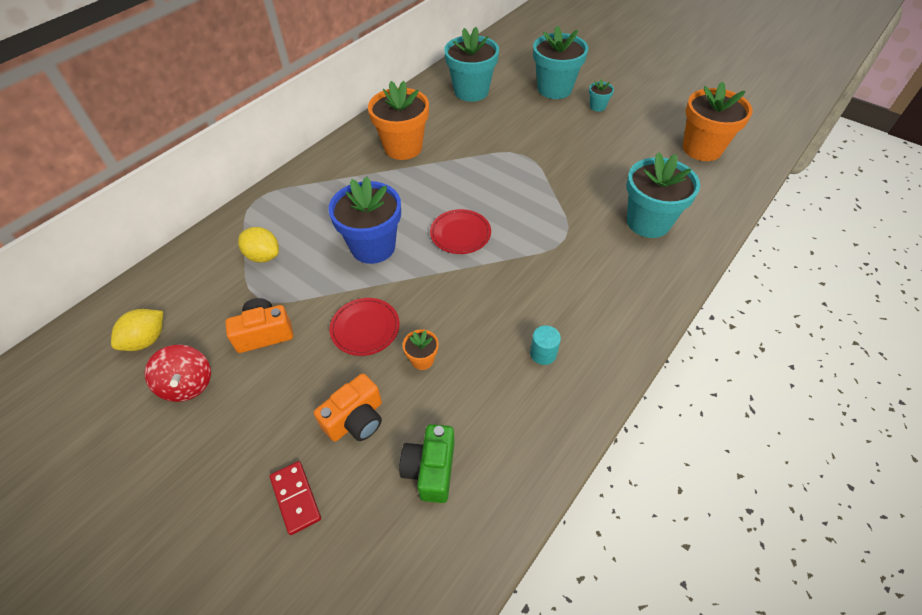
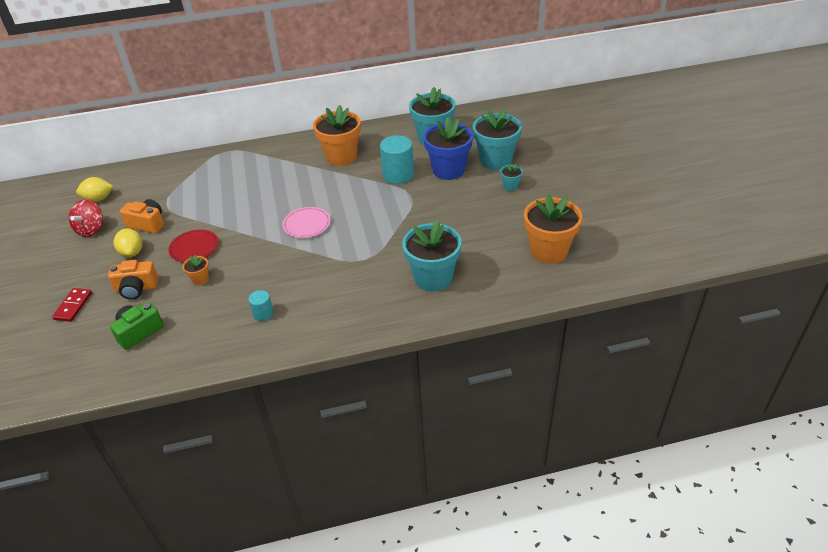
camera: 40 degrees right, 10 degrees down
yellow lemon [238,227,279,263] -> yellow lemon moved to [114,228,143,257]
blue flower pot [329,176,401,264] -> blue flower pot moved to [423,117,473,180]
red plate [430,209,491,254] -> pink plate [283,207,331,238]
none -> turquoise cylinder [380,135,414,184]

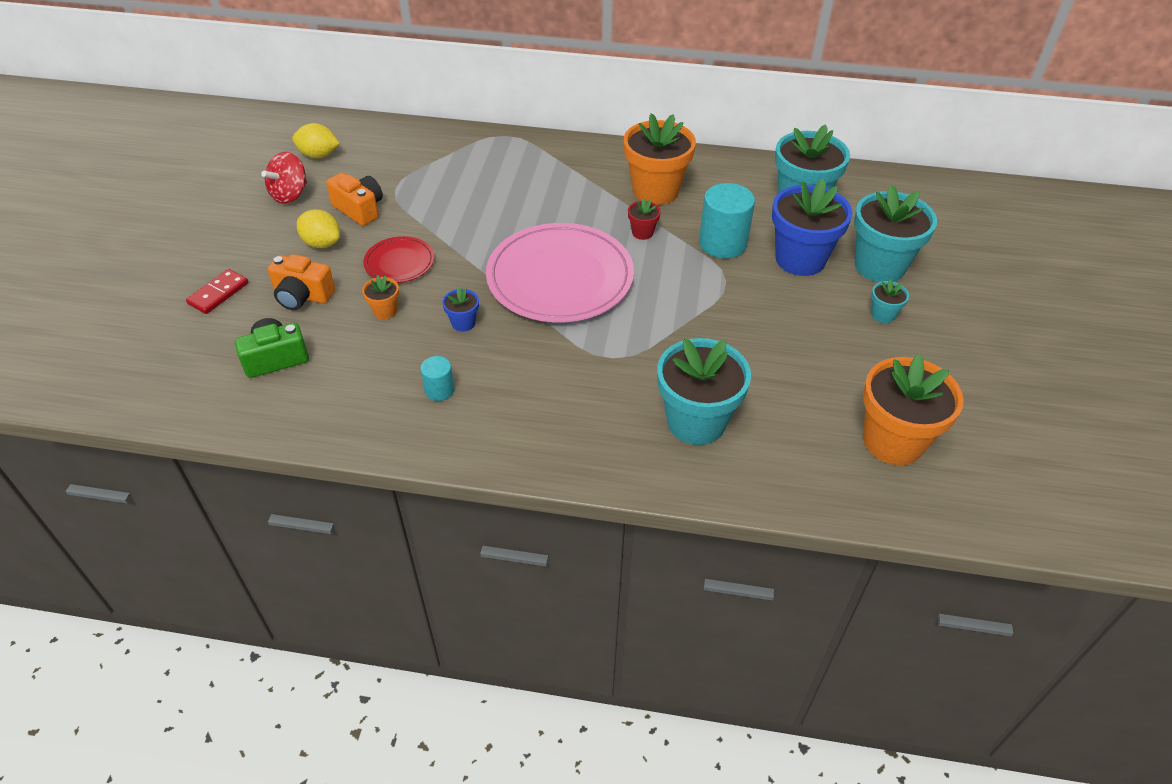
camera: 20 degrees right, 5 degrees up
yellow lemon [114,228,143,257] -> yellow lemon turned 60 degrees counterclockwise [297,209,340,248]
pink plate [283,207,331,238] -> pink plate [486,223,634,322], size x2.07
none -> blue flower pot [442,287,479,332]
none -> red flower pot [628,198,661,240]

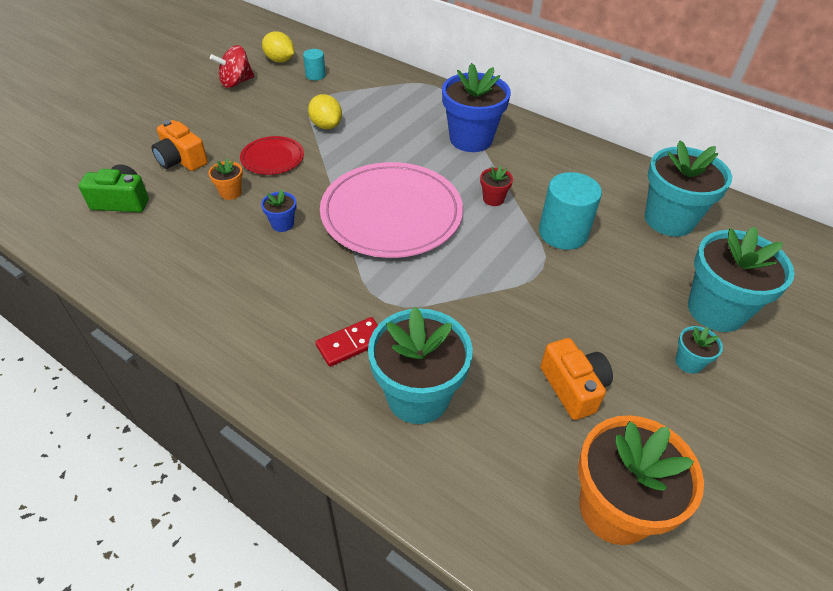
camera: 25 degrees right, 0 degrees up
red domino [186,269,248,314] -> red domino moved to [316,317,378,367]
yellow lemon [297,209,340,248] -> yellow lemon moved to [308,94,342,129]
orange camera [326,173,383,226] -> orange camera moved to [540,338,613,420]
turquoise cylinder [420,356,455,401] -> turquoise cylinder moved to [303,49,326,80]
orange flower pot [624,113,696,205] -> none
blue flower pot [772,179,853,276] -> blue flower pot moved to [442,63,511,152]

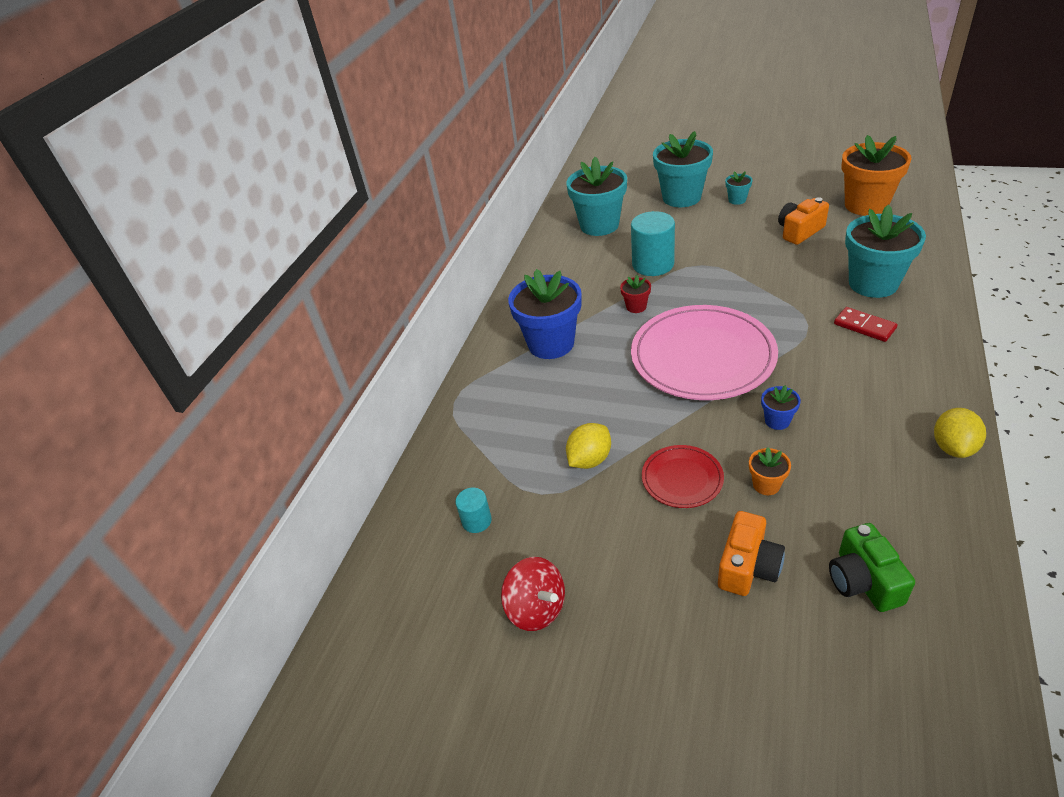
camera: 100 degrees left, 5 degrees down
yellow lemon [262,31,294,62] -> yellow lemon moved to [934,408,986,458]

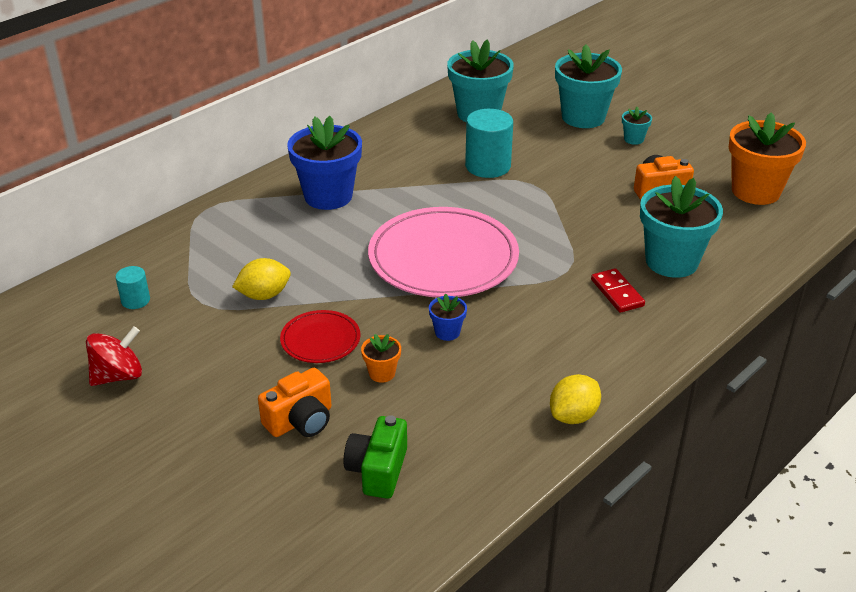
camera: 20 degrees right, 5 degrees down
red spinning top [501,557,565,631] -> red spinning top turned 105 degrees counterclockwise [86,326,142,386]
red flower pot [620,275,651,313] -> none

